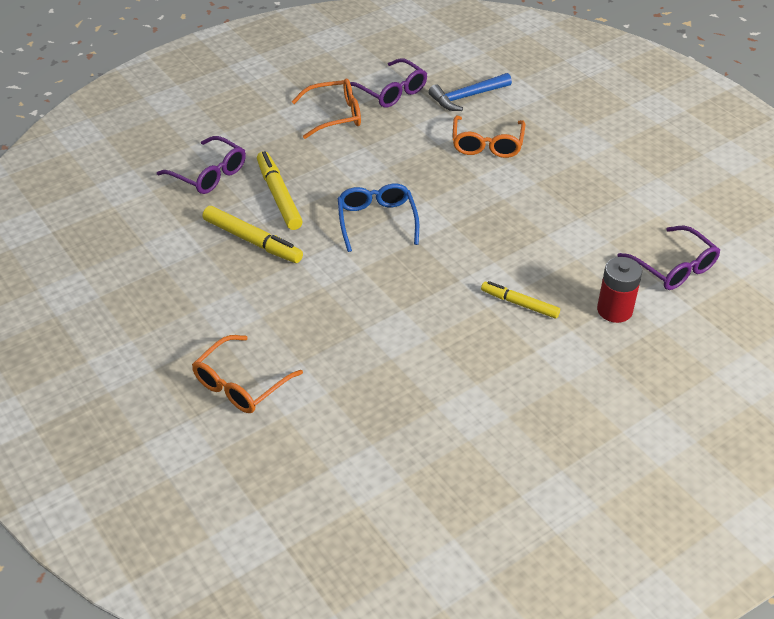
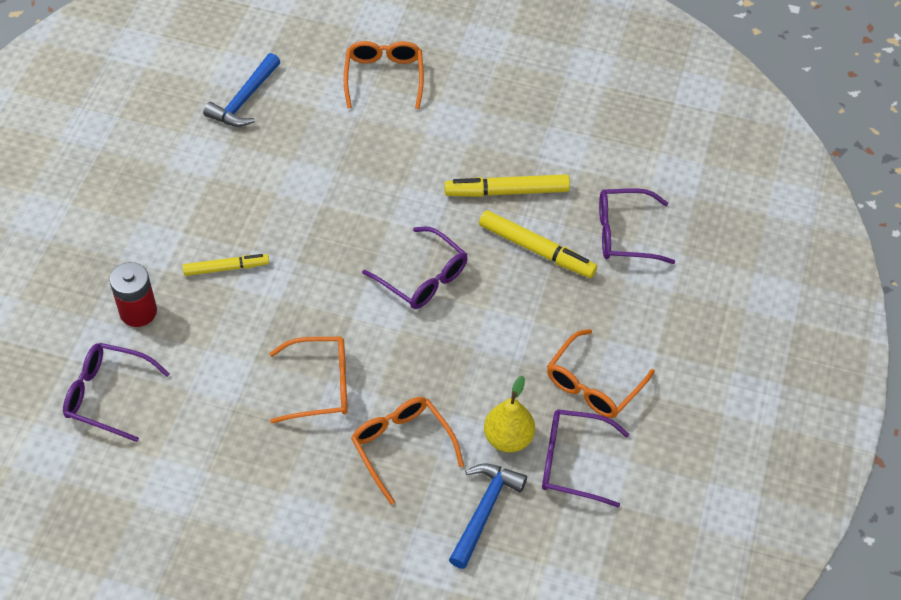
camera: 140 degrees right, 10 degrees up
blue glasses [338,184,419,252] -> purple glasses [362,227,468,309]
none -> blue hammer [203,53,280,127]
none -> orange glasses [269,337,348,423]
none -> yellow pear [484,376,535,453]

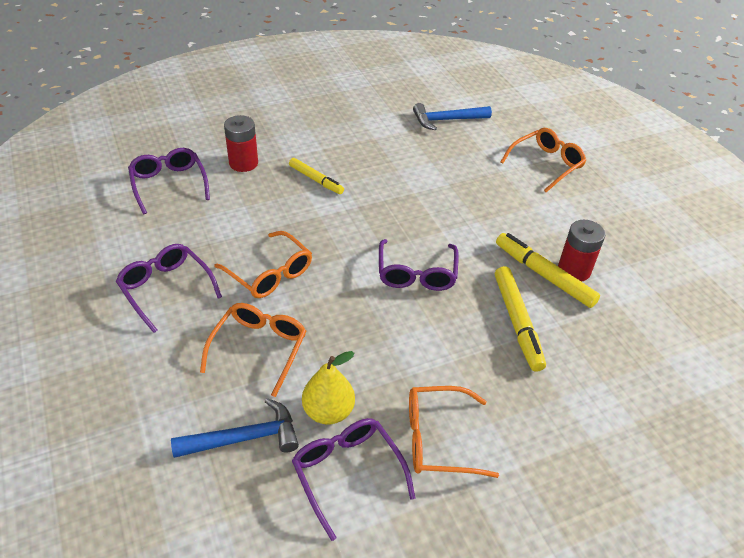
camera: 50 degrees right, 10 degrees down
purple glasses [599,188,675,264] -> purple glasses moved to [116,244,222,333]
none -> red battery [558,220,605,282]

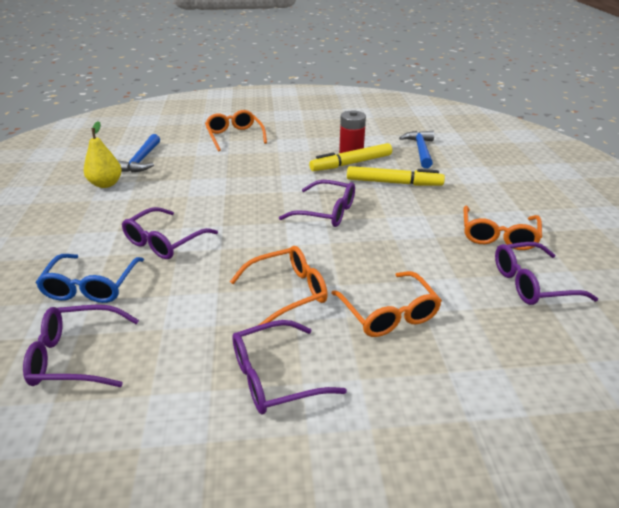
camera: 70 degrees left, 10 degrees down
blue hammer [171,398,299,458] -> blue hammer moved to [399,131,434,168]
orange glasses [200,303,306,397] -> orange glasses turned 150 degrees counterclockwise [331,271,442,337]
red battery [224,115,258,172] -> blue glasses [36,254,144,303]
yellow marker [289,158,344,194] -> purple glasses [122,207,218,259]
yellow pear [302,351,355,425] -> yellow pear moved to [84,121,122,188]

